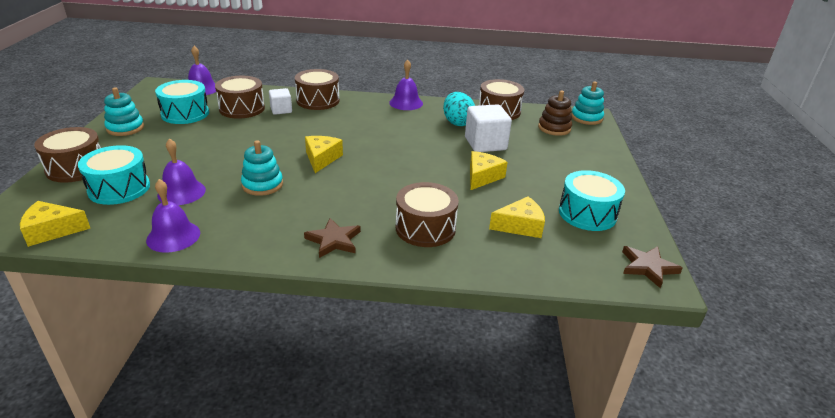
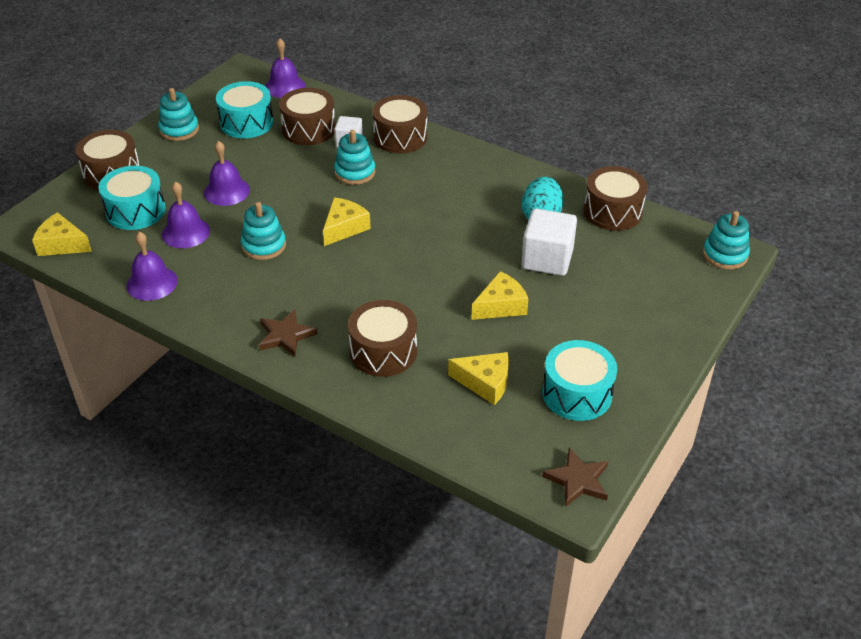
camera: 30 degrees right, 10 degrees up
purple bell [389,60,423,110] -> purple bell moved to [204,141,250,206]
brown stacking toy [538,90,572,136] -> none
none -> turquoise stacking toy [334,130,375,185]

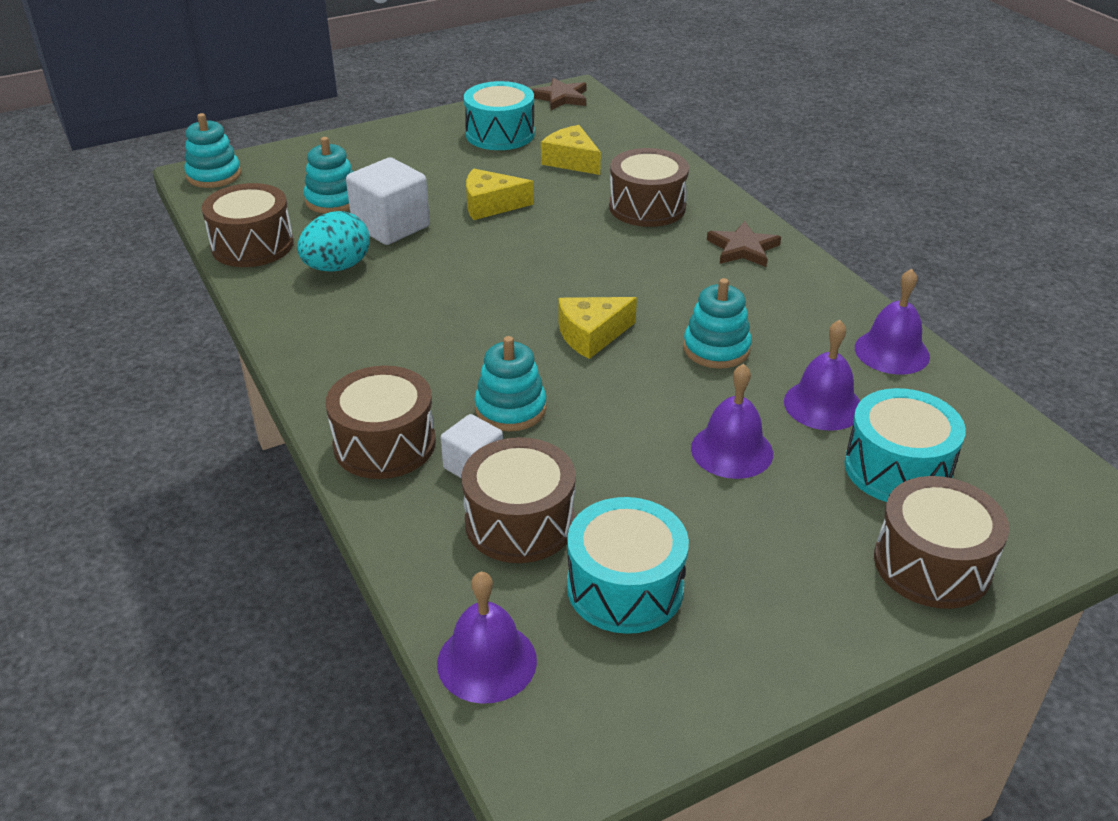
camera: 150 degrees left, 5 degrees down
yellow cheese [32,212,92,256] -> none
turquoise stacking toy [158,88,199,141] -> turquoise stacking toy moved to [304,137,353,214]

